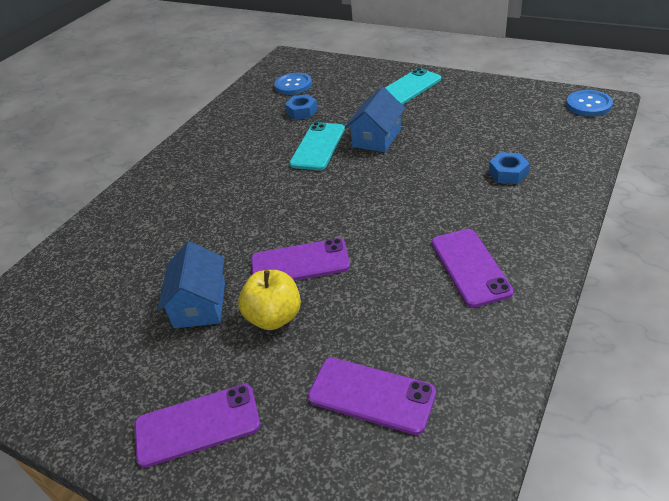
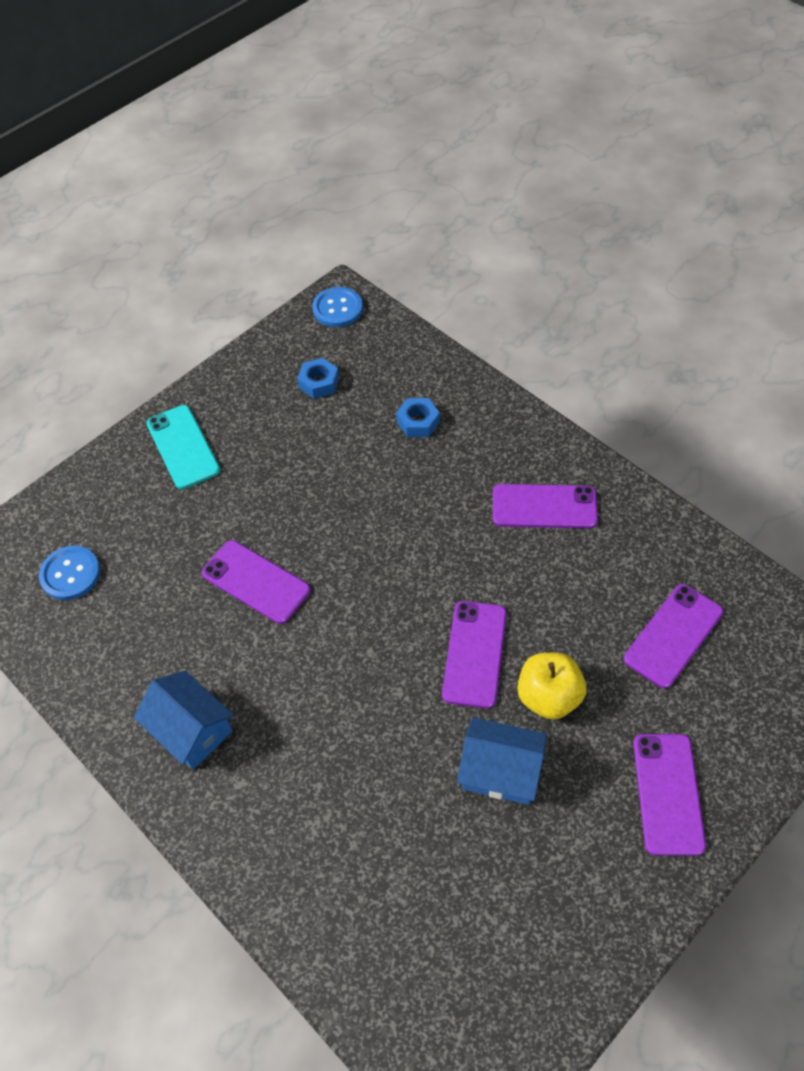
camera: 75 degrees left, 15 degrees up
blue nut [285,94,318,120] -> blue nut moved to [297,358,339,399]
turquoise phone [289,122,345,170] -> purple phone [202,540,311,624]
blue house [345,87,405,152] -> blue house moved to [134,670,234,770]

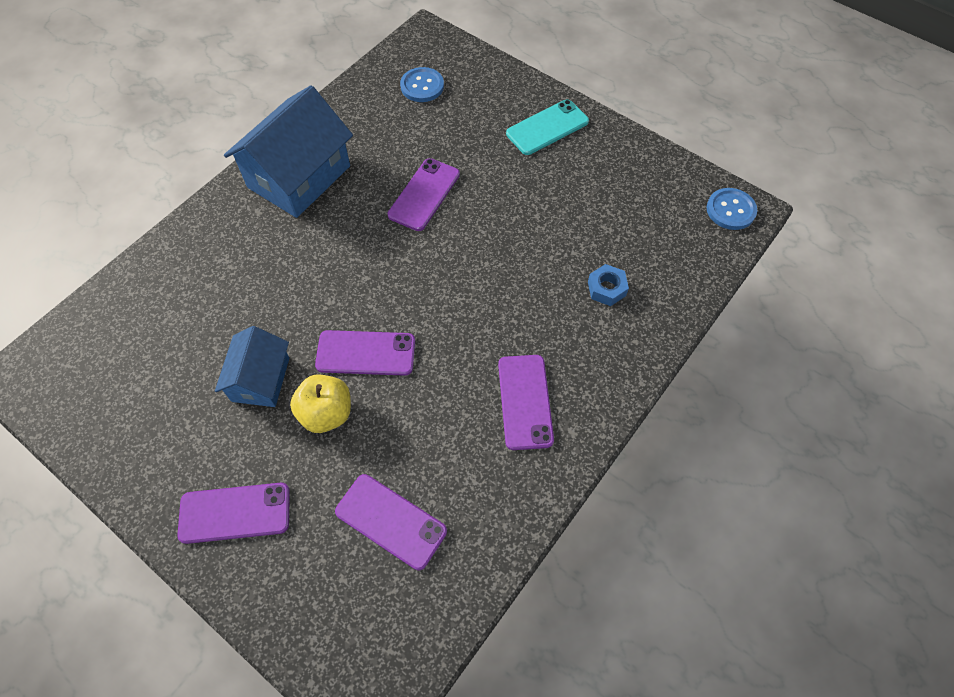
camera: 80 degrees right, 5 degrees up
blue house [134,670,234,770] -> blue house [224,85,353,218], size x1.72
blue nut [297,358,339,399] -> none

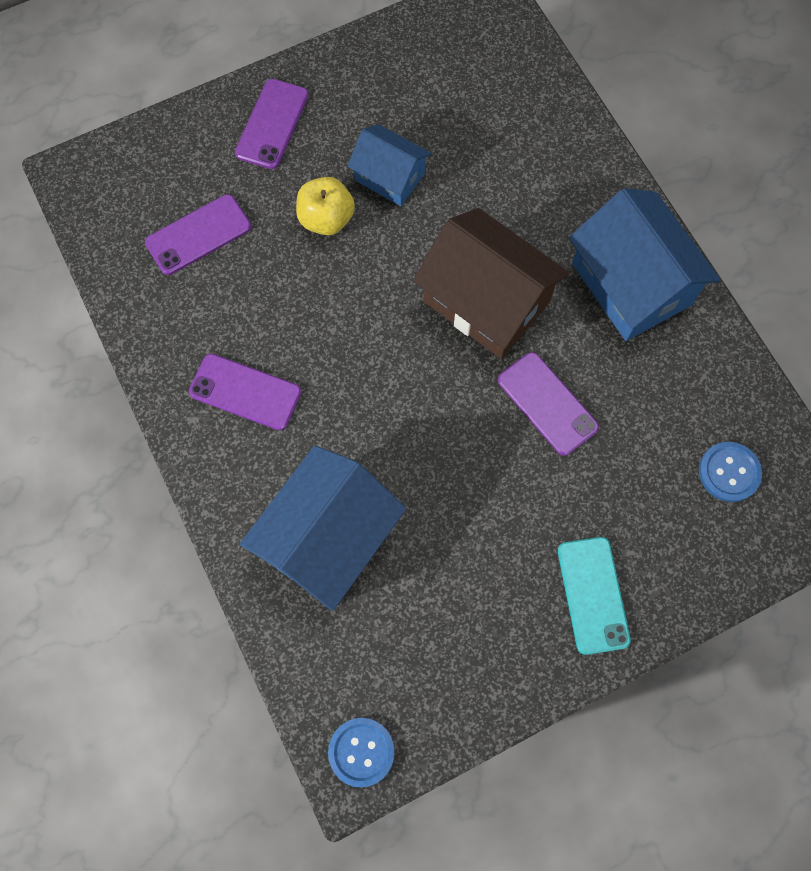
camera: 115 degrees right, 10 degrees up
purple phone [315,330,415,376] -> none
blue nut [588,264,629,306] -> blue house [240,446,406,611]
none -> brown house [413,208,569,359]

